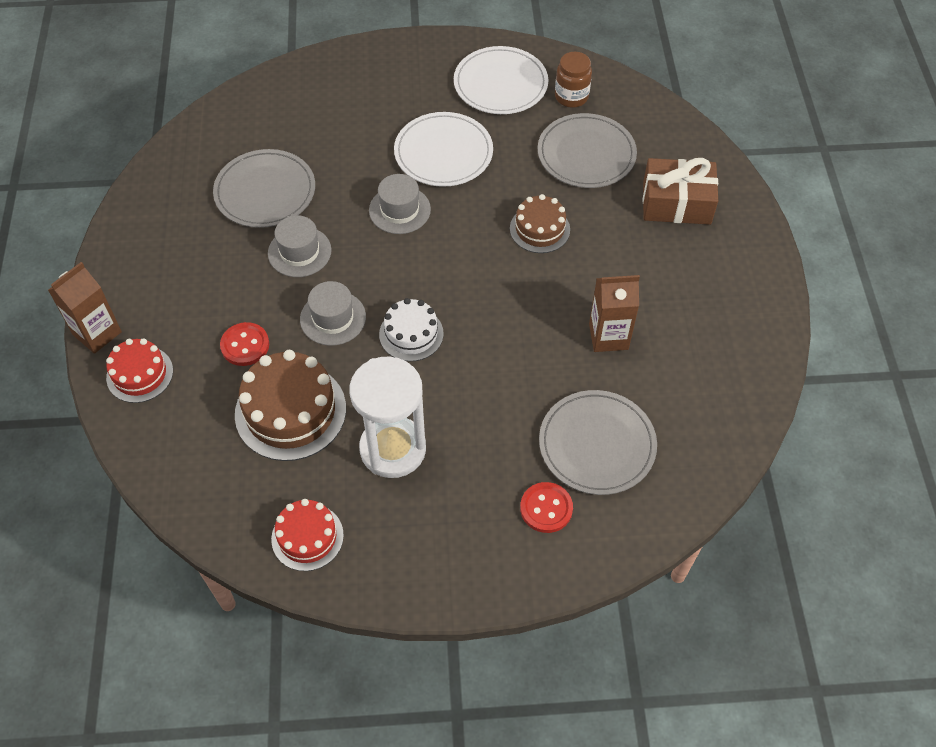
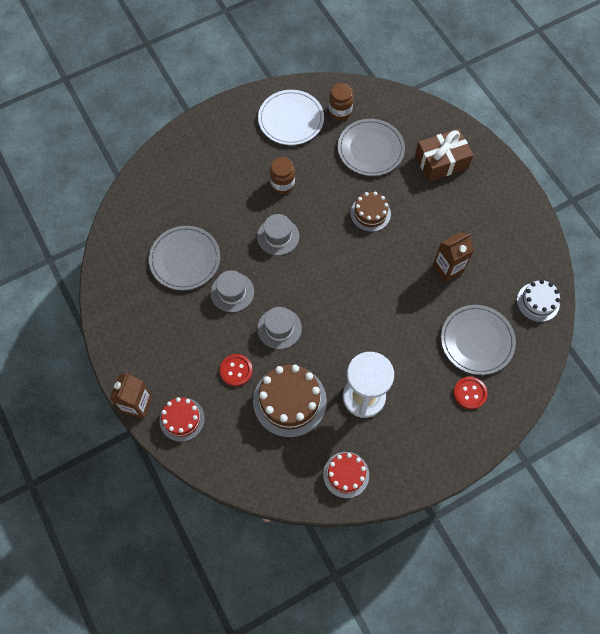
camera: 25 degrees left, 10 degrees up
white cake [379,298,444,361] -> white cake moved to [517,280,560,322]
white plate [394,112,493,187] -> brown jar [270,157,295,194]

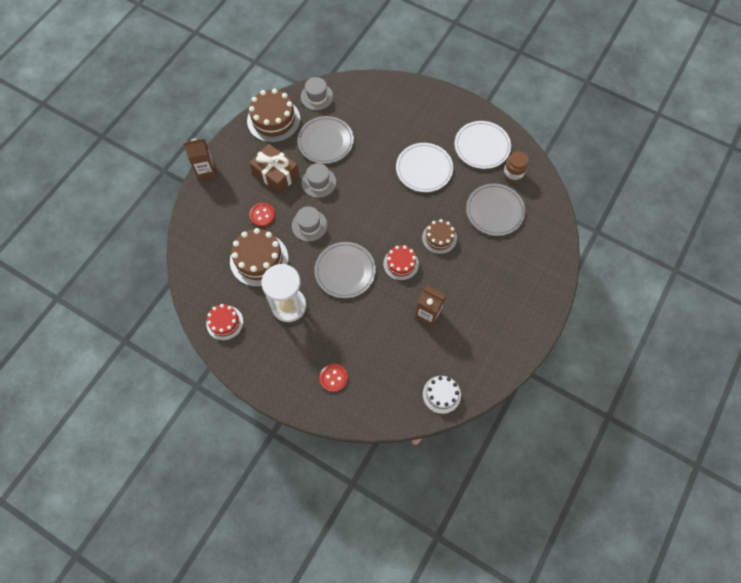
camera: 60 degrees right, 0 degrees up
red cake [160,397,205,442] -> red cake moved to [383,245,419,280]
grey hat [257,214,299,255] -> grey hat moved to [301,77,333,110]
brown jar [270,157,295,194] -> white plate [396,143,453,192]
brown gift [415,129,474,182] -> brown gift moved to [249,144,299,194]
grey plate [441,305,516,375] -> grey plate moved to [315,242,376,298]
none -> brown cake [247,89,300,143]

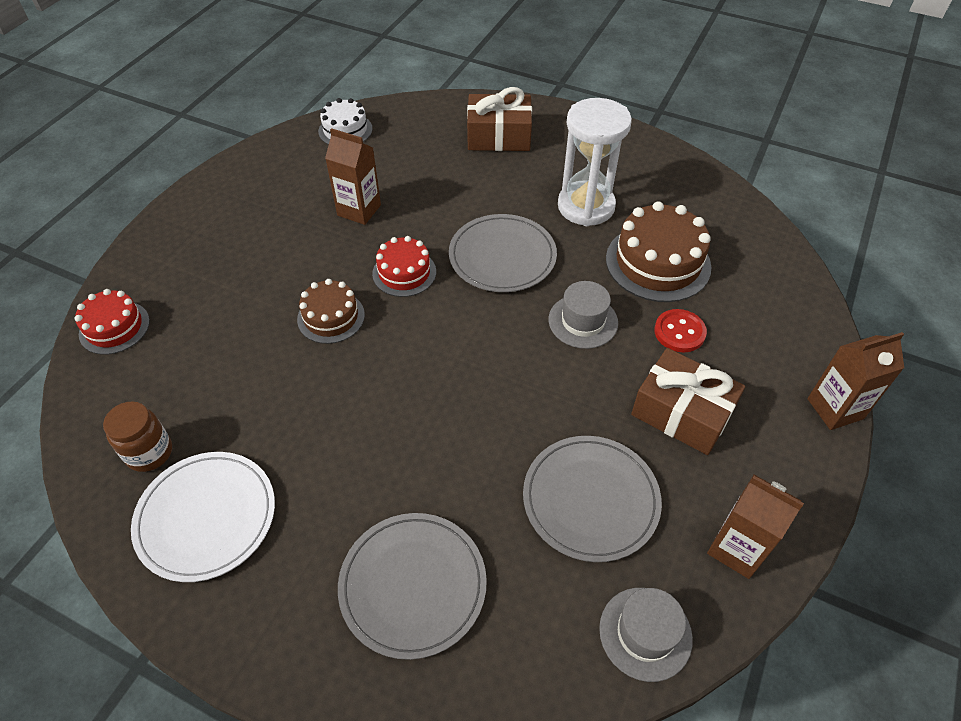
camera: 175 degrees right, 15 degrees down
red cake [206,304,243,340] -> red cake moved to [75,289,150,355]
brown cake [247,89,300,143] -> brown carton [707,475,804,579]
grey hat [302,163,336,198] -> none
red button [320,364,348,392] -> brown gift [467,87,532,151]
white plate [396,143,453,192] -> none
grey plate [466,184,525,236] -> grey plate moved to [338,513,487,660]

